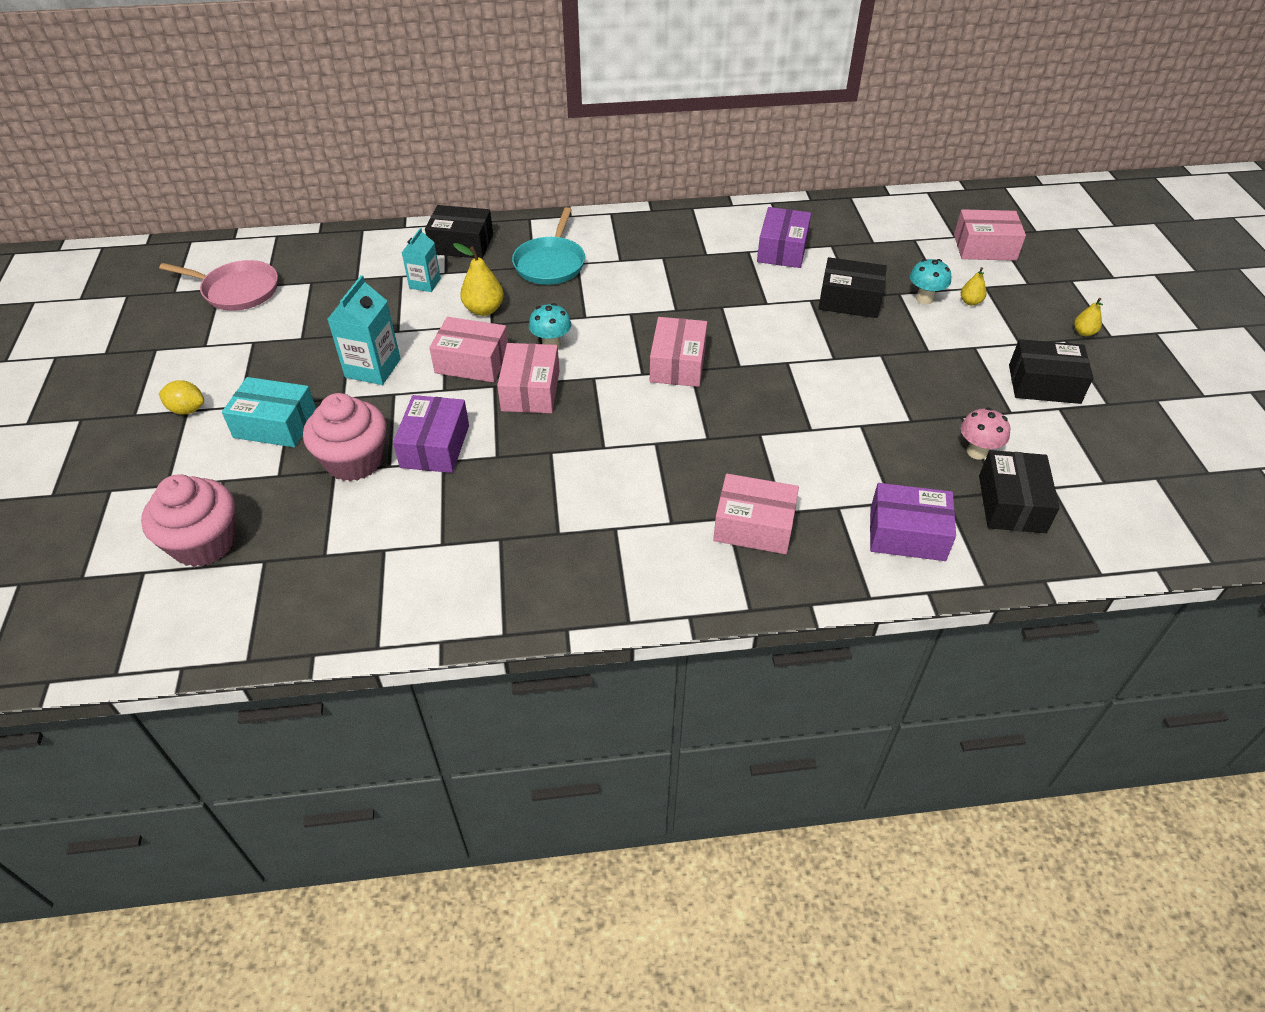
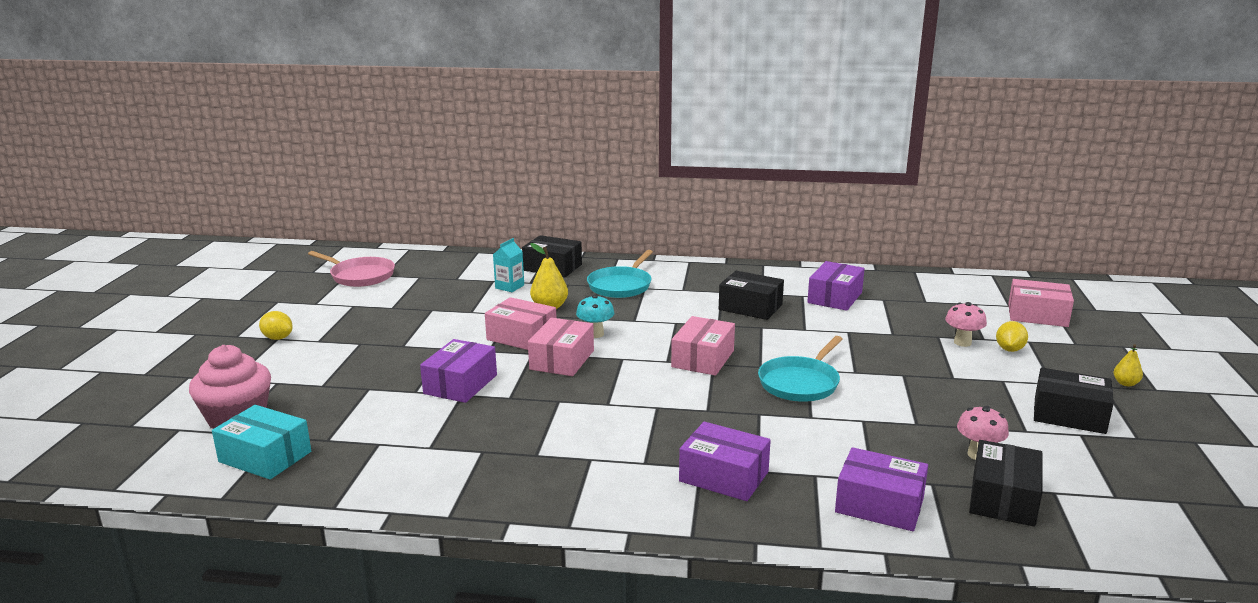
camera: 15 degrees right, 25 degrees down
turquoise box [222,377,316,447] -> turquoise box moved to [212,405,311,480]
pink cupcake [303,393,387,481] -> none
turquoise carton [327,275,401,385] -> none
pink box [713,474,799,554] -> purple box [679,422,771,501]
black box [818,257,887,318] -> black box moved to [719,271,784,320]
turquoise mushroom [910,259,951,304] -> pink mushroom [945,302,987,347]
yellow pear [961,267,987,306] -> yellow lemon [996,321,1028,352]
none -> turquoise pan [758,336,843,402]

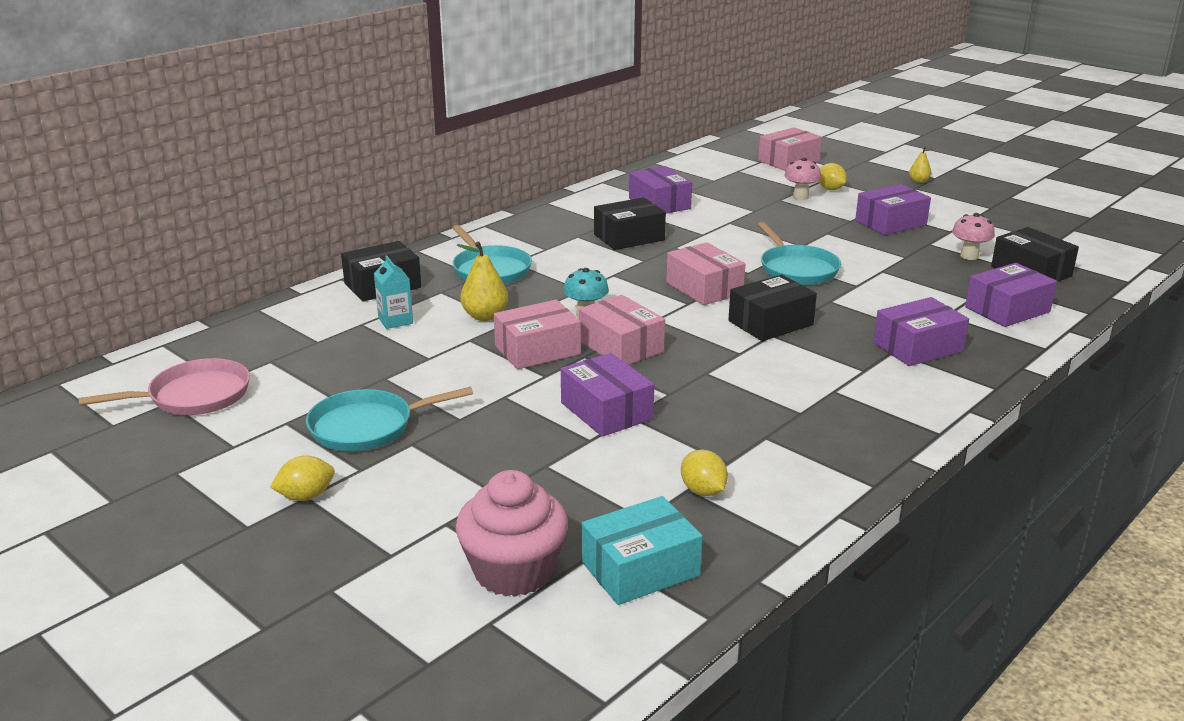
camera: 55 degrees left, 5 degrees up
black box [1034,368,1114,434] -> black box moved to [728,274,817,341]
none -> turquoise pan [306,387,473,452]
none -> yellow lemon [681,449,728,496]
none -> purple box [855,184,931,235]

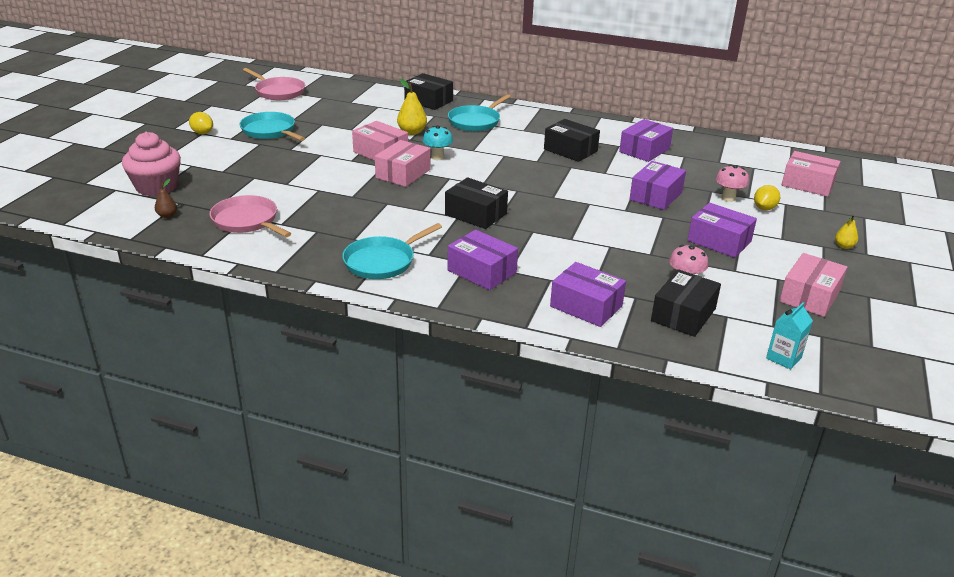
camera: 65 degrees right, 5 degrees up
turquoise carton [374,255,413,329] -> turquoise carton moved to [766,302,813,370]
purple box [561,353,654,437] -> purple box moved to [630,161,686,210]
turquoise box [581,496,703,605] -> brown pear [155,179,177,218]
pink box [666,242,745,305] -> pink box moved to [779,253,847,317]
yellow lemon [681,449,728,496] -> pink pan [209,195,291,237]
turquoise pan [758,222,841,285] -> turquoise pan moved to [342,223,442,279]

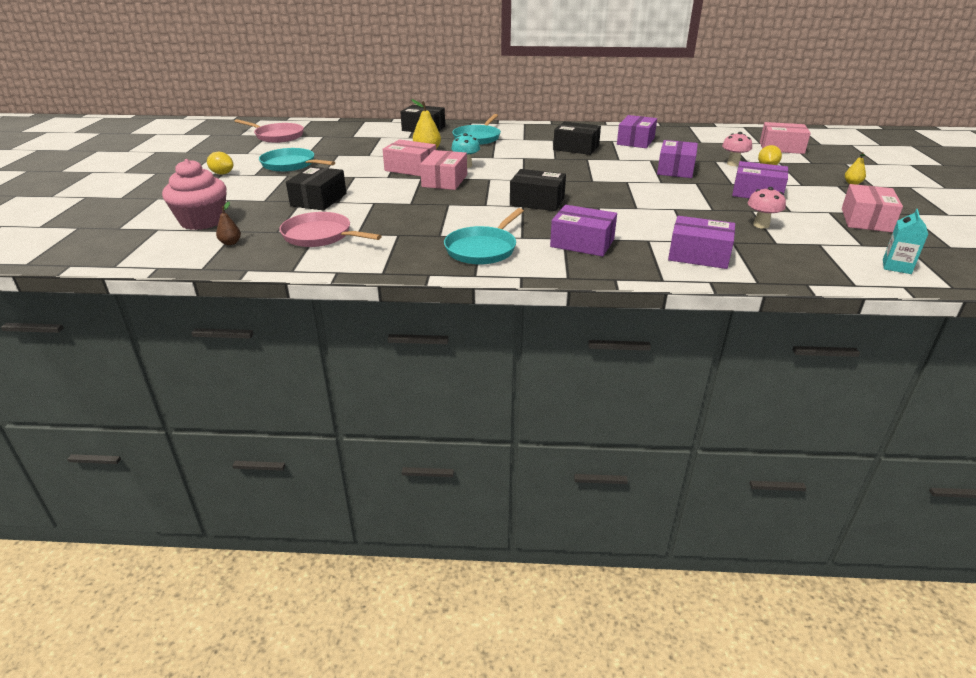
camera: 15 degrees left, 0 degrees up
black box [651,269,721,337] -> black box moved to [286,166,346,211]

